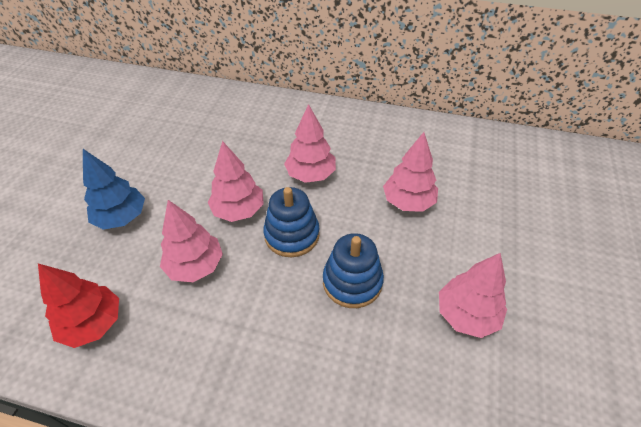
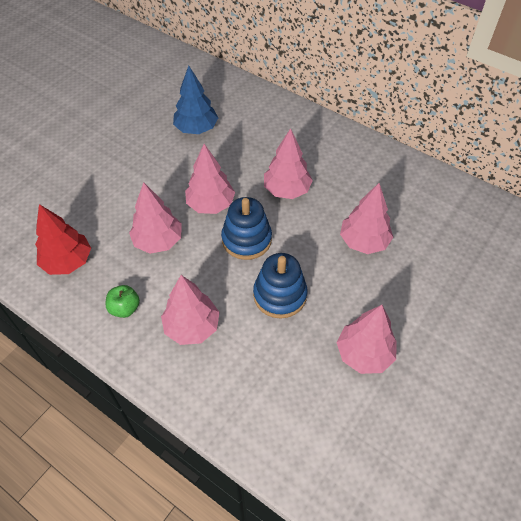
camera: 20 degrees right, 5 degrees up
blue tree [83,149,145,230] -> blue tree moved to [173,66,218,134]
none -> green apple [106,285,140,318]
none -> pink tree [161,275,220,345]

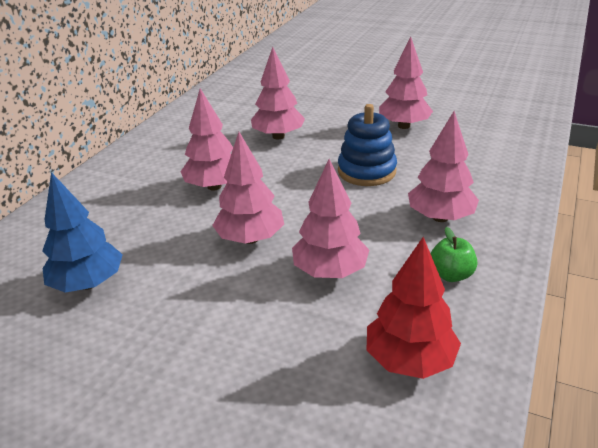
camera: 100 degrees left, 20 degrees down
blue stacking toy [221,197,272,260] -> none

